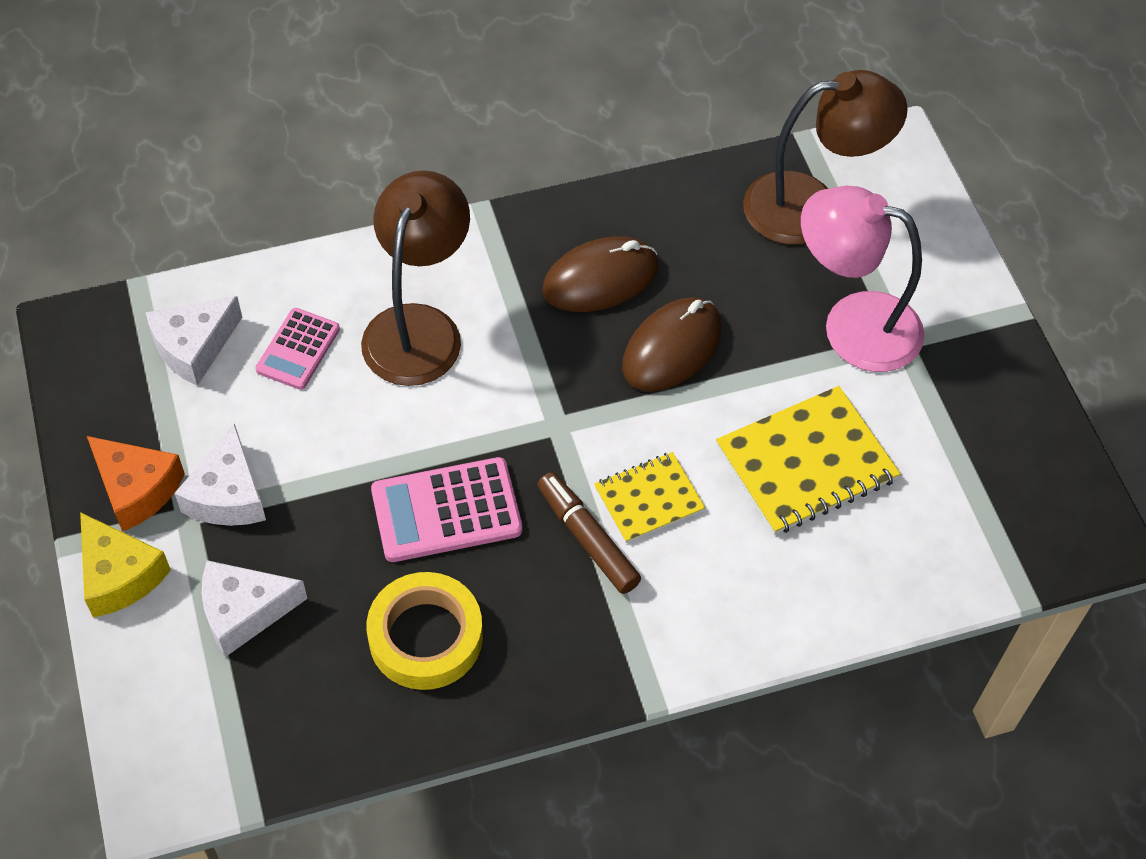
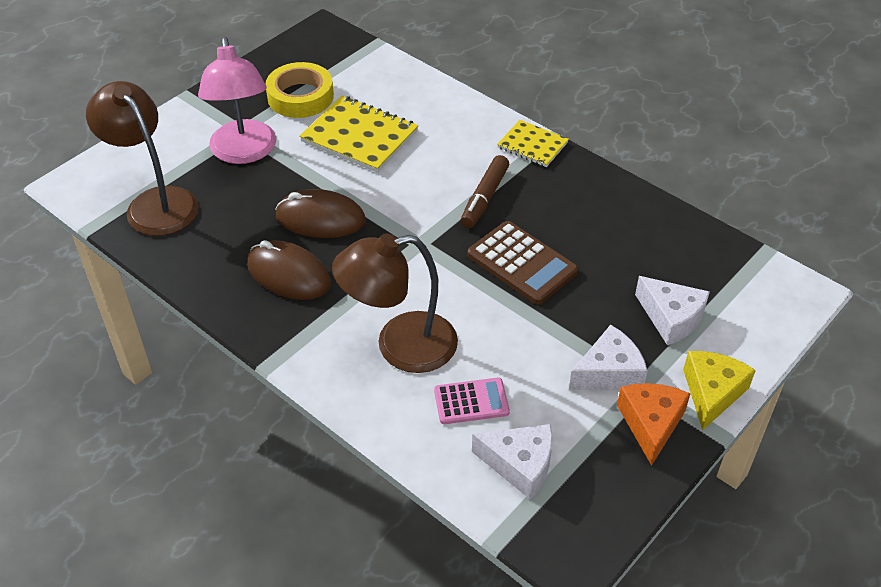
camera: 120 degrees left, 10 degrees down
yellow tape [367,572,483,690] -> yellow tape moved to [266,62,334,118]
pink calculator [371,457,522,562] -> brown calculator [468,221,578,305]
yellow notebook [594,452,705,543] -> yellow notebook moved to [497,120,569,167]

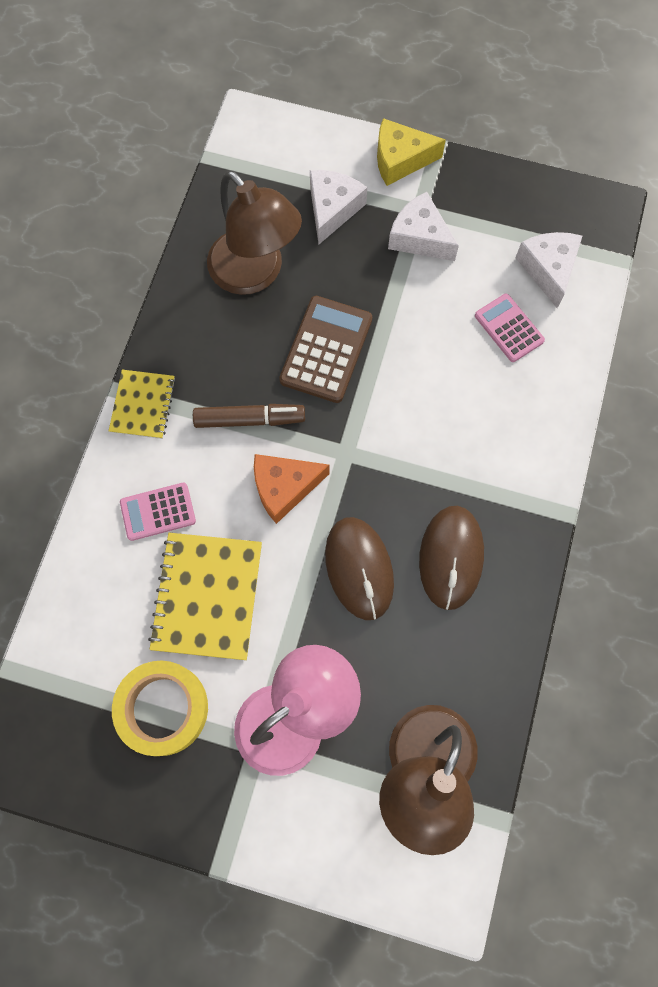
camera: 115 degrees left, 25 degrees up
brown lamp [332,233,458,373] -> brown lamp moved to [207,170,302,295]
orange cheese [617,383,690,466] -> orange cheese moved to [254,454,330,524]
none -> pink calculator [120,483,196,541]

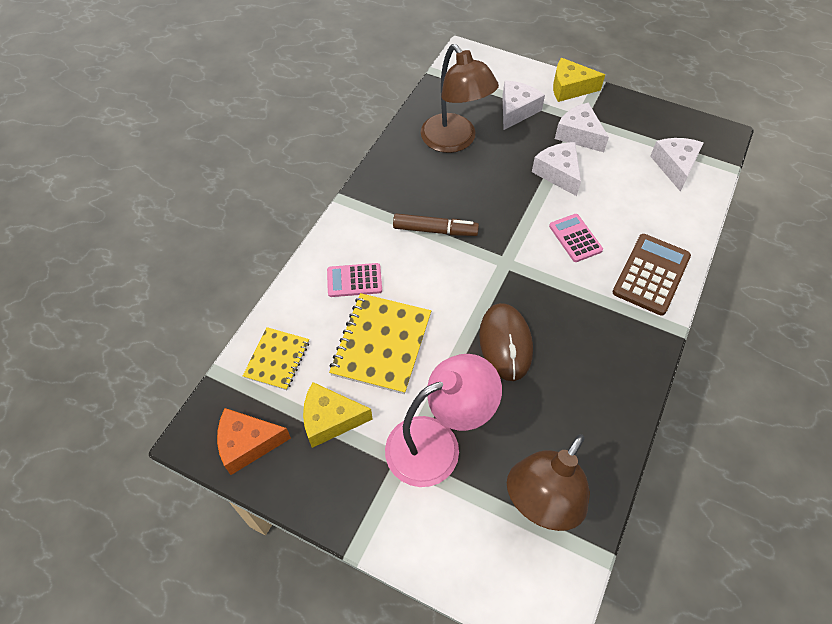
camera: 10 degrees right, 15 degrees down
yellow notebook [109,370,176,439] -> yellow notebook moved to [243,327,309,390]
yellow tape [112,660,208,756] -> yellow cheese [303,382,373,448]
orange cheese [254,454,330,524] -> orange cheese moved to [217,408,291,475]
brown calculator [279,296,372,403] -> brown calculator moved to [613,234,691,315]
brown mouse [419,506,484,610] -> none
pink calculator [475,294,545,362] -> pink calculator moved to [549,214,603,262]
none -> white cheese [532,142,581,196]

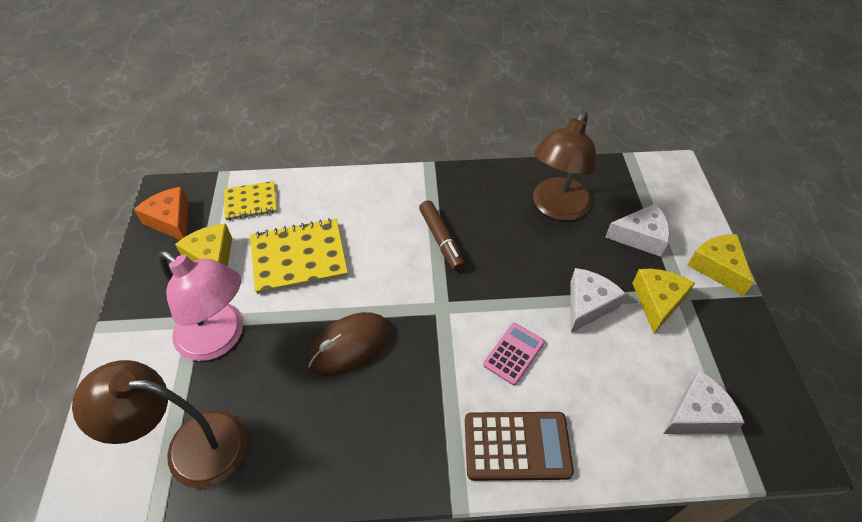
camera: 60 degrees right, 5 degrees down
pink calculator [327,263,382,297] -> none
white cheese [555,103,609,152] -> yellow cheese [632,269,695,334]

